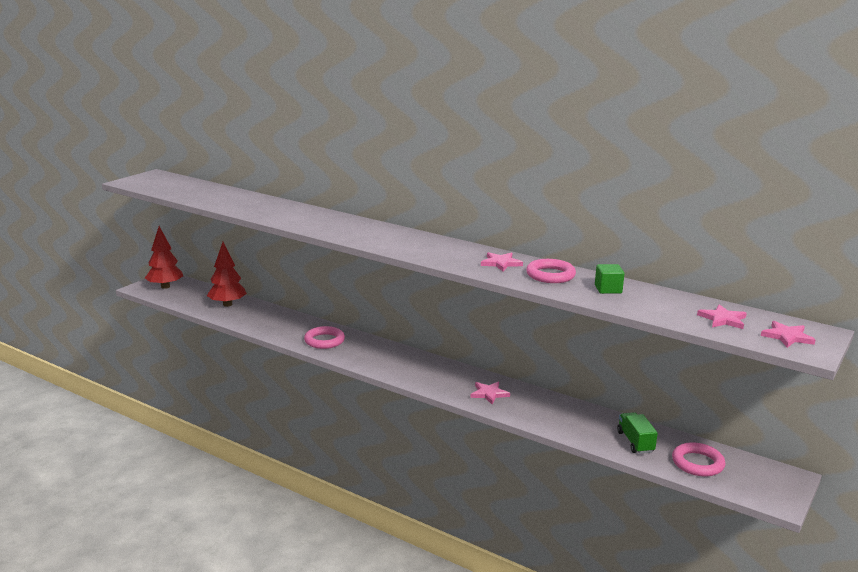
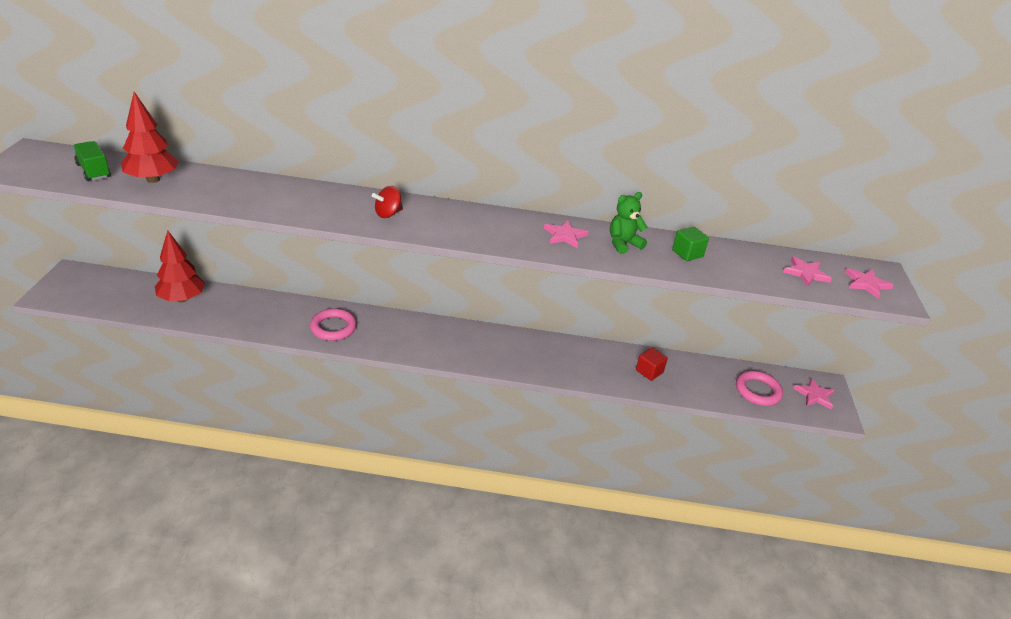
camera: 30 degrees left, 15 degrees up
red tree [145,226,183,289] -> red tree moved to [121,92,179,183]
pink star [470,382,510,405] -> pink star moved to [793,378,835,410]
pink ring [526,259,576,283] -> green teddy bear [610,192,648,254]
green truck [617,412,658,454] -> green truck moved to [73,141,111,181]
none -> red spinning top [372,186,403,218]
none -> red cube [636,348,668,381]

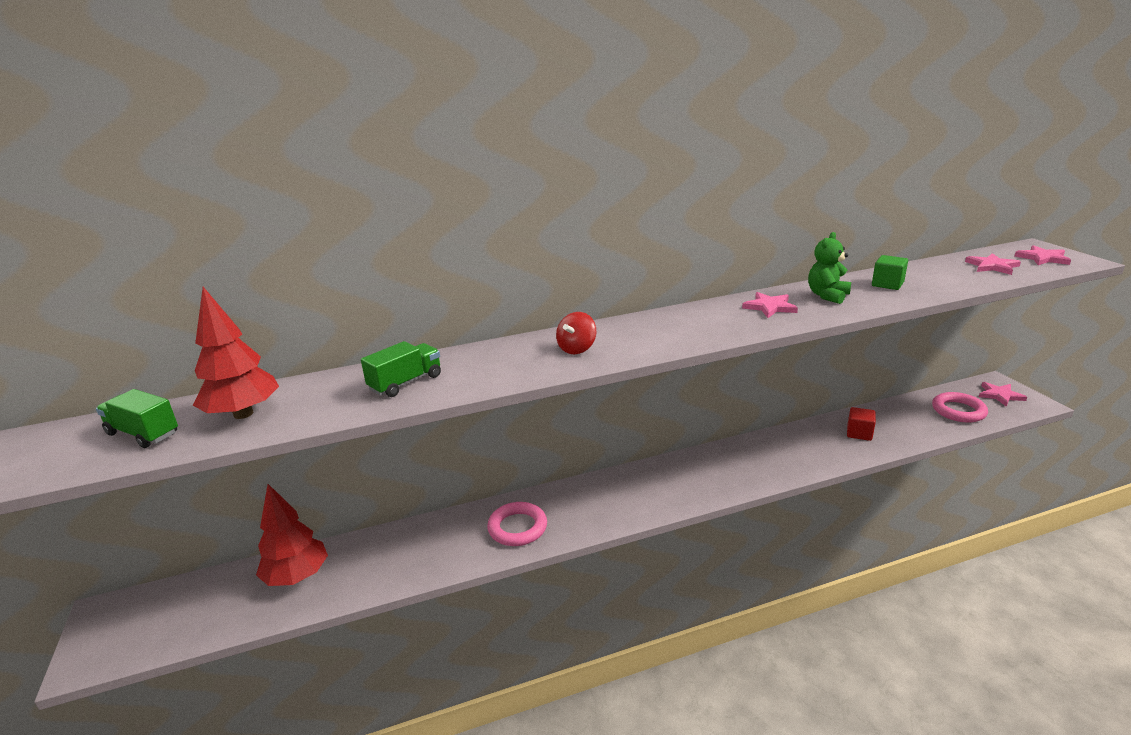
camera: 20 degrees left, 10 degrees down
none -> green truck [361,341,441,397]

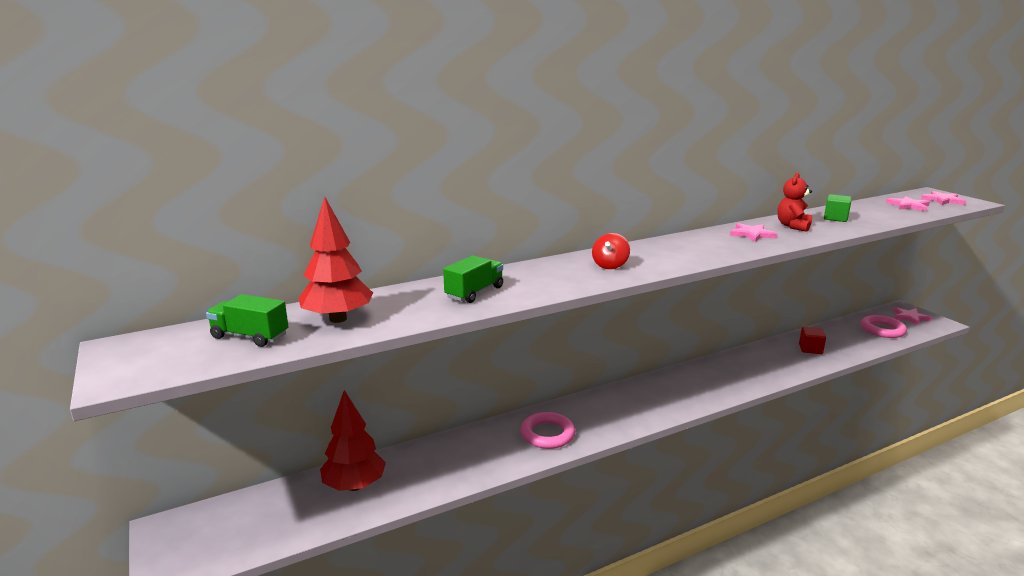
camera: 10 degrees left, 5 degrees down
green teddy bear [808,232,851,304] -> red teddy bear [777,173,812,232]

